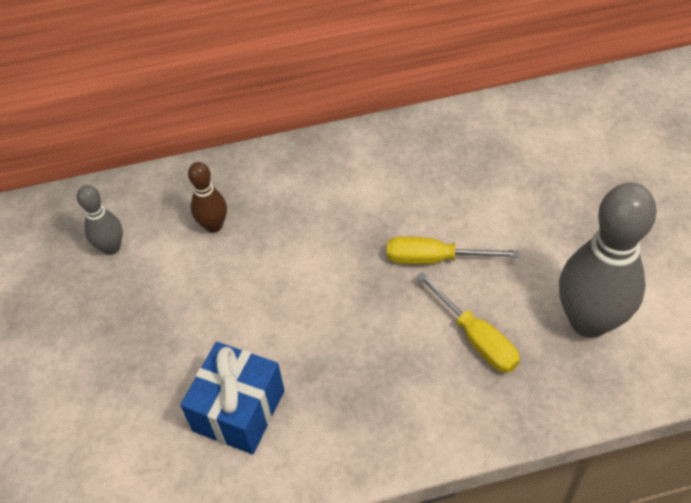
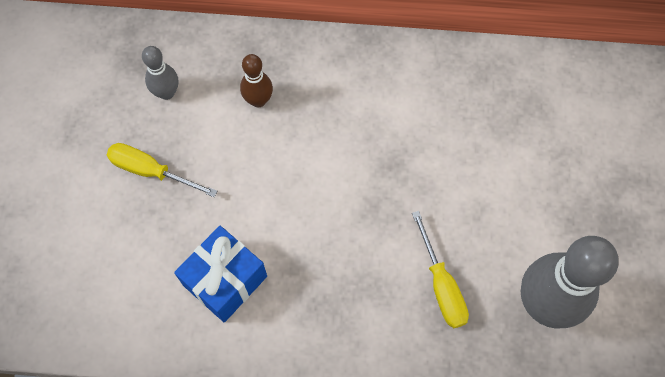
camera: 15 degrees right, 15 degrees up
yellow screwdriver [387,236,520,264] -> yellow screwdriver moved to [107,143,217,197]

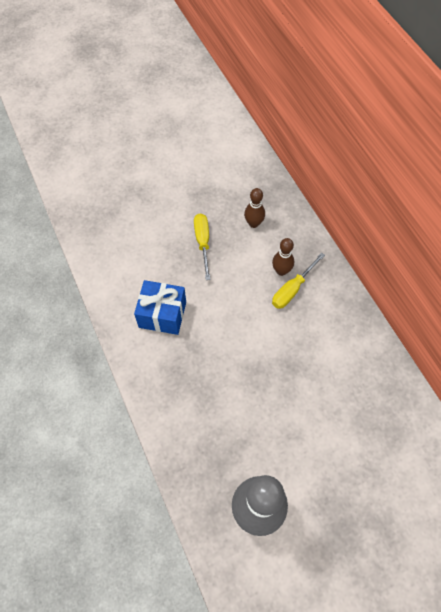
camera: 60 degrees right, 5 degrees down
grey bowling pin [142,46,178,100] -> brown bowling pin [244,188,265,228]
yellow screwdriver [412,211,469,328] -> yellow screwdriver moved to [272,253,325,309]

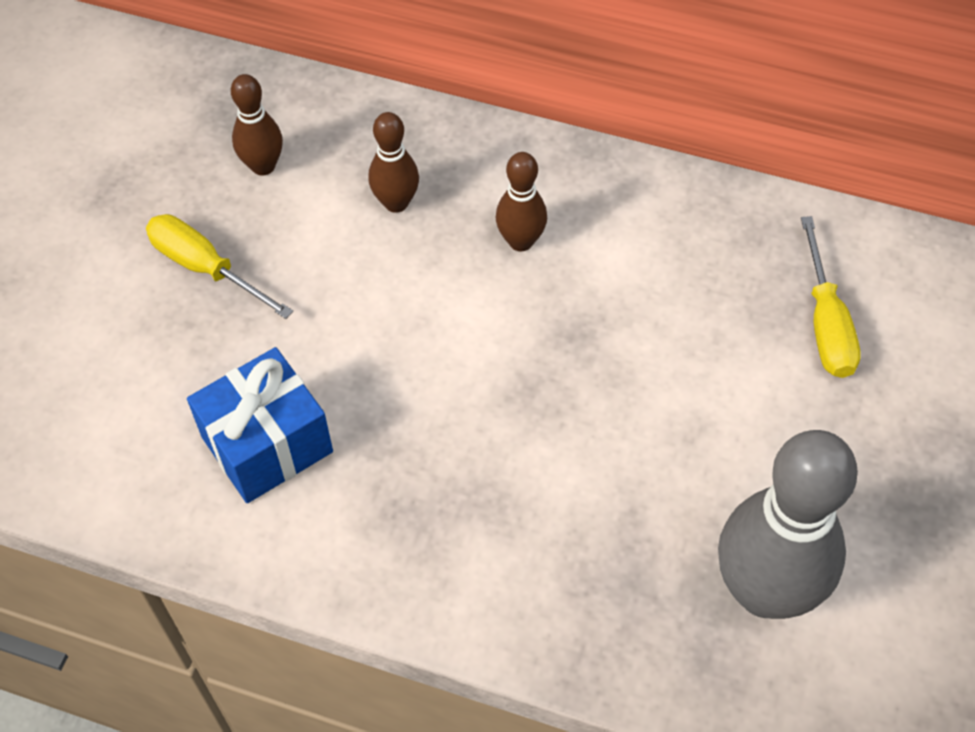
camera: 45 degrees left, 5 degrees down
yellow screwdriver [272,253,325,309] -> yellow screwdriver moved to [801,216,861,378]
none -> brown bowling pin [496,152,547,251]

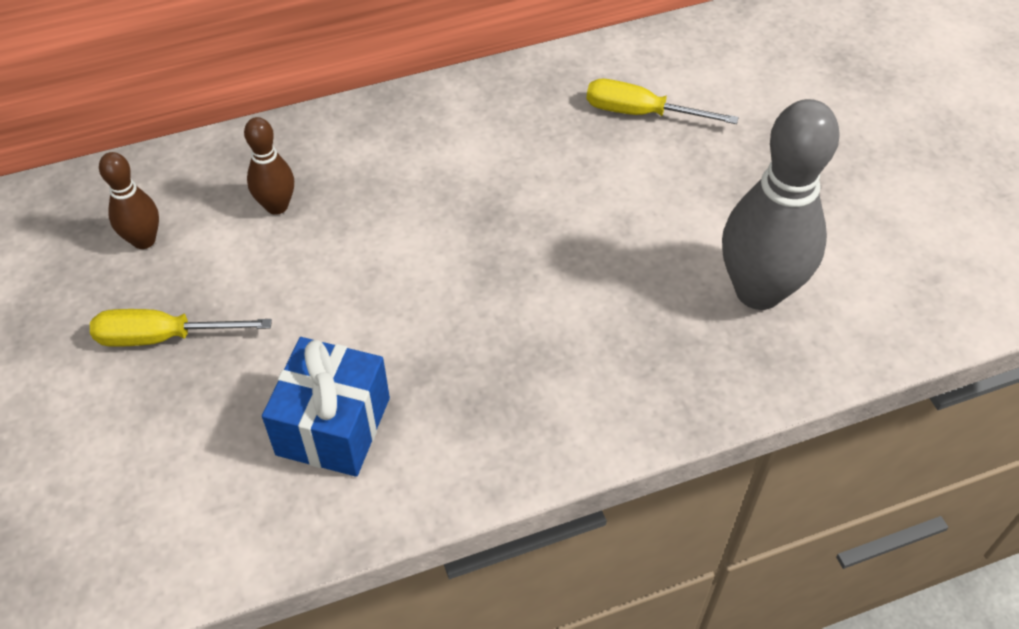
camera: 40 degrees left, 5 degrees down
brown bowling pin [496,152,547,251] -> none
yellow screwdriver [801,216,861,378] -> yellow screwdriver turned 150 degrees clockwise [586,79,739,124]

